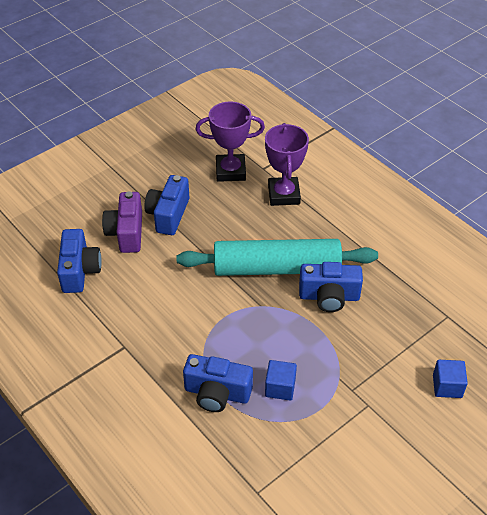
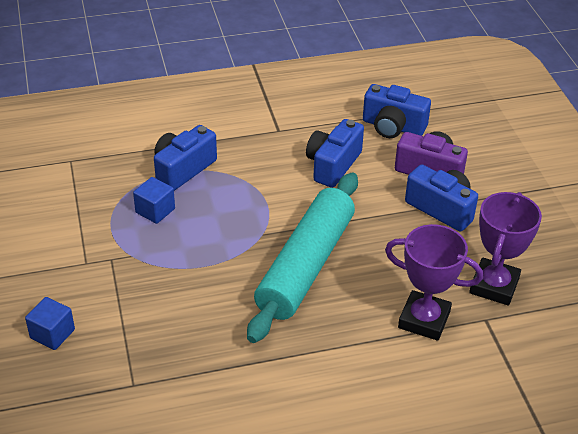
camera: 115 degrees right, 5 degrees down
blue camera [299,262,363,312] -> blue camera moved to [306,119,364,188]

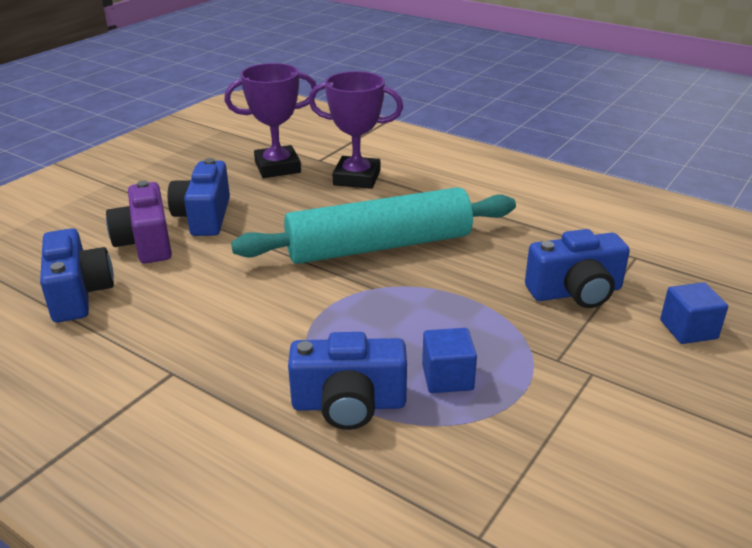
camera: 130 degrees left, 10 degrees down
blue camera [306,119,364,188] -> blue camera moved to [525,229,630,308]
purple trophy [385,224,483,341] -> purple trophy turned 60 degrees counterclockwise [308,71,403,189]

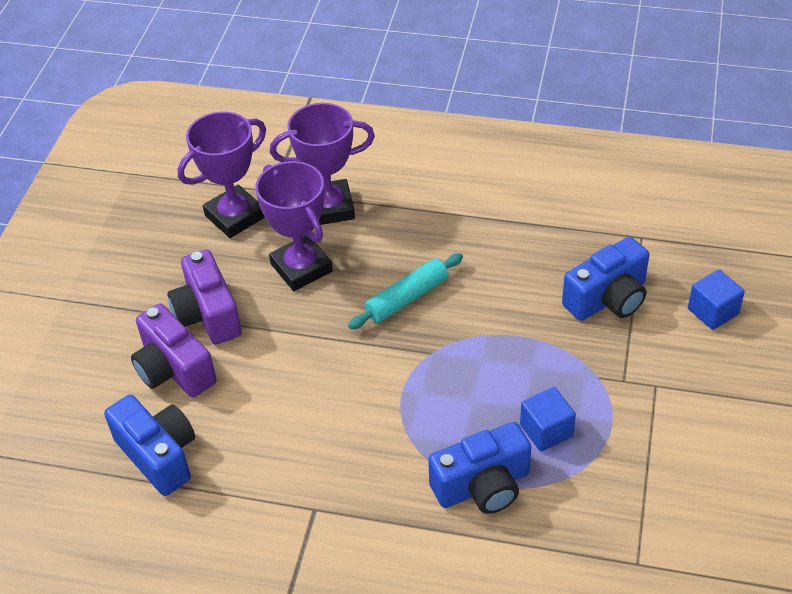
camera: 20 degrees left, 15 degrees up
blue camera [168,158,230,236] -> purple camera [167,249,242,345]
turquoise rolling pin [231,187,516,264] -> turquoise rolling pin [348,253,463,329], size x0.49
none -> purple trophy [255,161,333,291]

